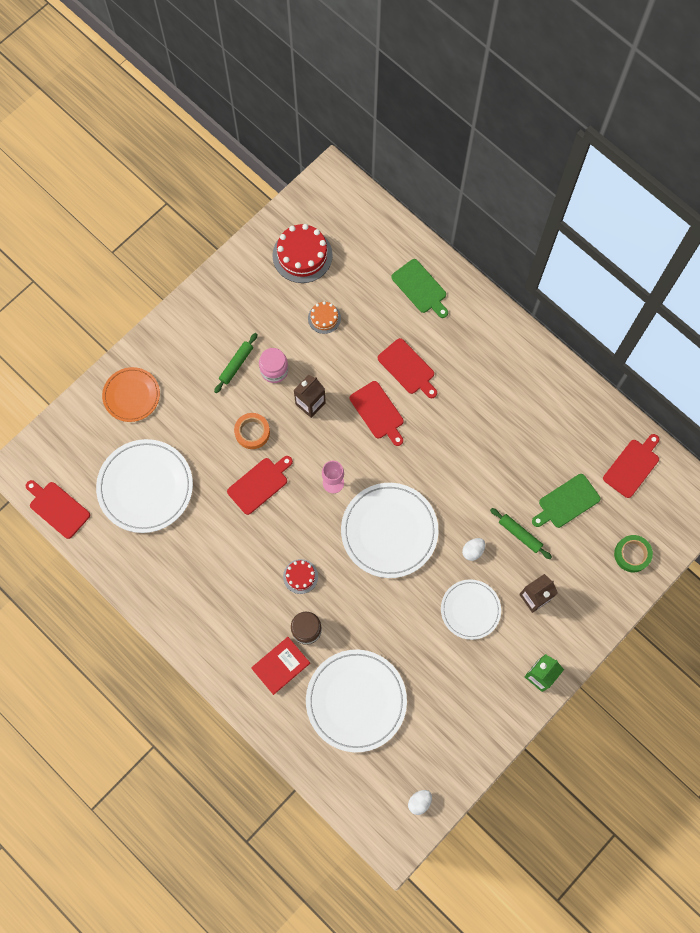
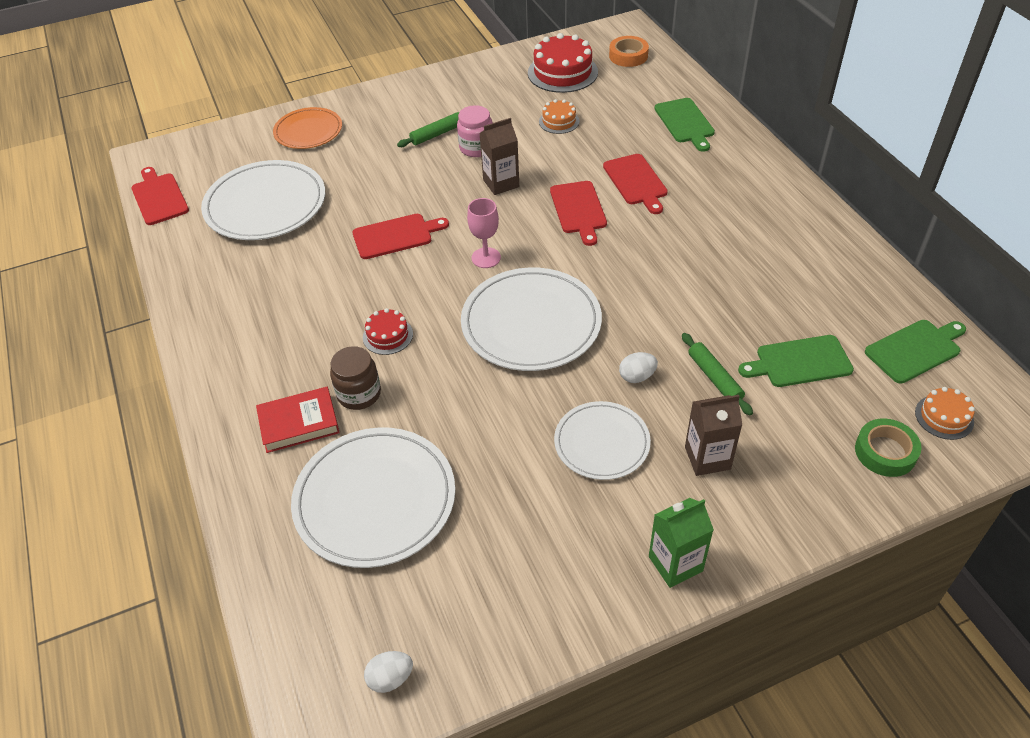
camera: 25 degrees right, 25 degrees down
orange tape [234,413,270,449] -> orange tape moved to [609,36,649,67]
red cutting board [603,434,659,498] -> green cutting board [865,320,966,383]
none -> orange cake [915,387,975,440]

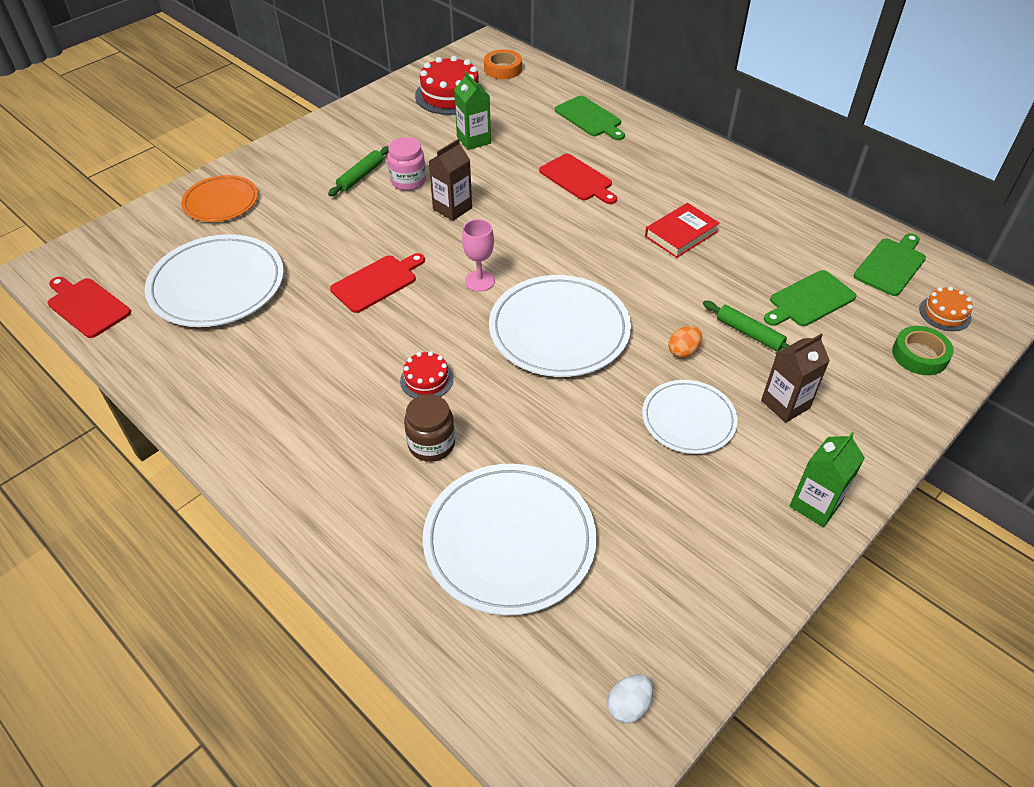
camera: 25 degrees left, 0 degrees up
red book [256,387,340,453] -> red book moved to [645,203,720,258]
orange cake [539,99,579,134] -> green carton [454,72,491,150]
red cutting board [550,181,607,246] -> none
white egg [619,352,658,383] -> orange egg [668,326,702,358]

